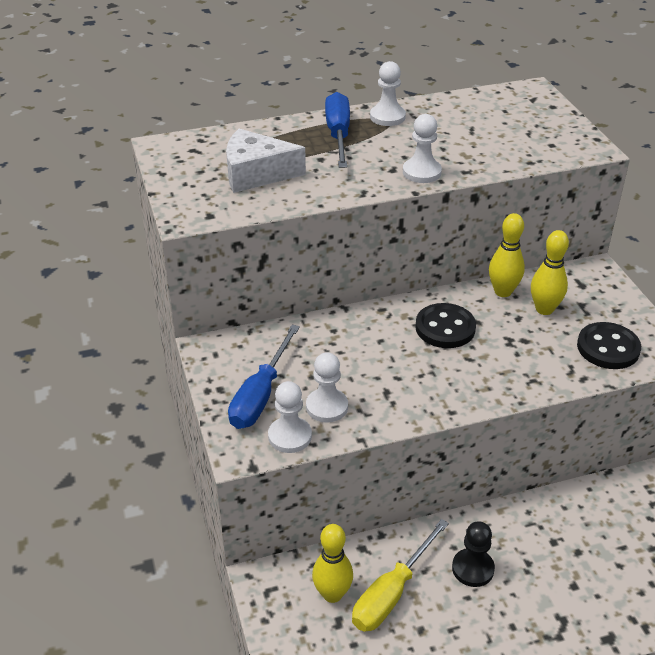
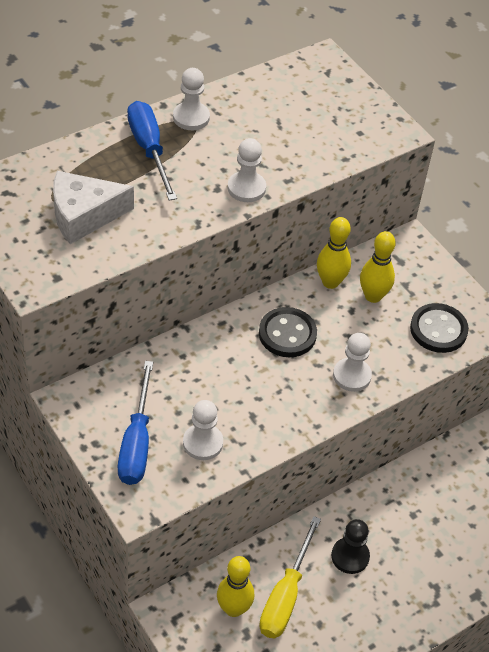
camera: 20 degrees left, 10 degrees up
white pawn [268,381,312,453] -> white pawn moved to [333,333,372,392]

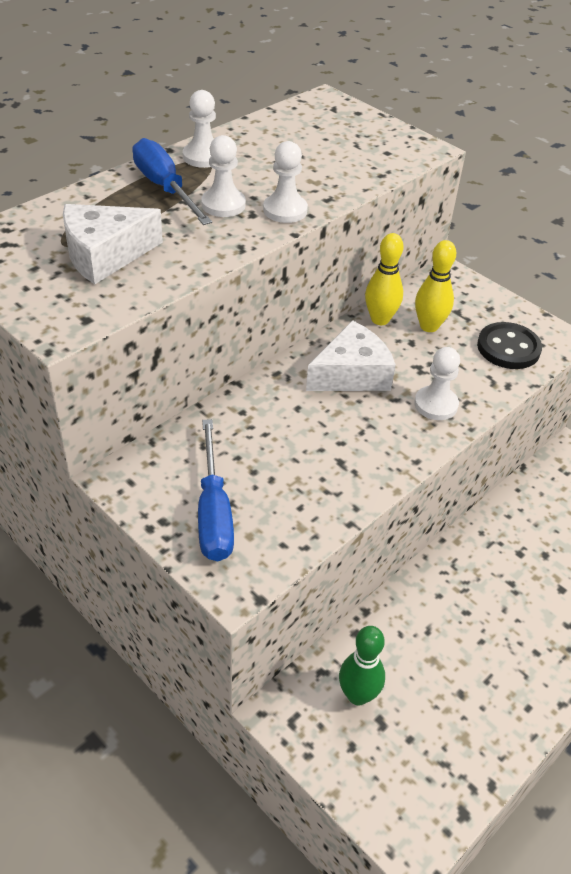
camera: 10 degrees left, 5 degrees down
white pawn [183,400,223,460] -> white pawn moved to [201,135,246,217]
yellow bowling pin [217,556,254,617] -> green bowling pin [339,626,385,705]
black button [259,307,317,357] -> white cheese [306,320,396,391]
yellow screwdriver [259,516,321,638] -> none
black pawn [331,519,370,574] -> none

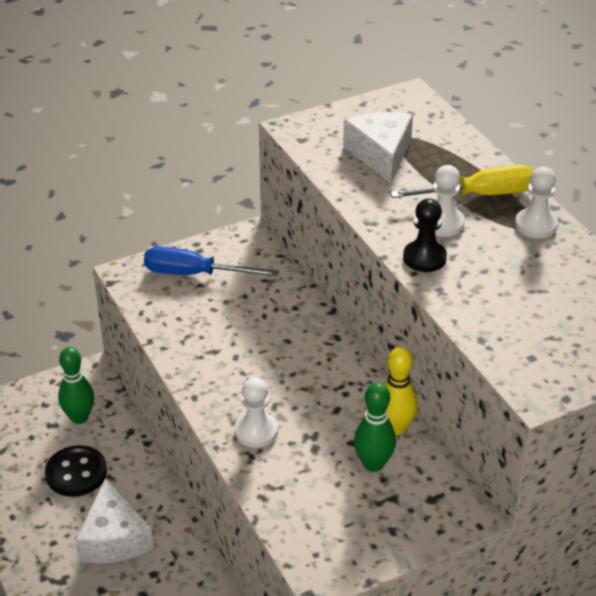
camera: 110 degrees right, 5 degrees down
blue screwdriver [132,138,212,225] -> yellow screwdriver [390,164,534,198]
white pawn [263,141,308,223] -> black pawn [403,199,447,272]
white cheese [306,320,396,391] -> white cheese moved to [76,478,154,563]
yellow bowling pin [415,240,456,332] -> green bowling pin [354,382,396,472]
black button [477,322,542,369] -> black button moved to [45,445,107,497]

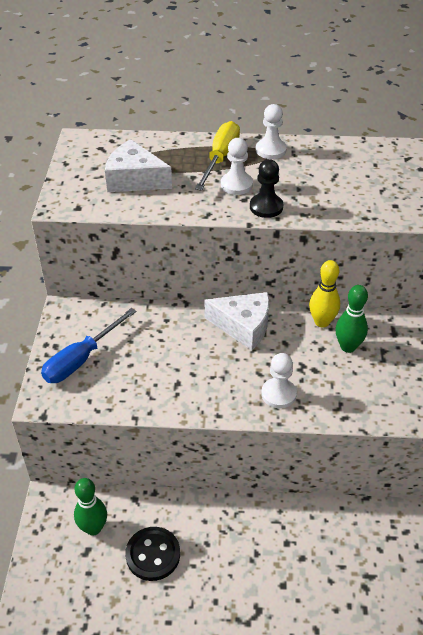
camera: 60 degrees left, 5 degrees up
white cheese [76,478,154,563] -> white cheese moved to [204,292,269,351]

